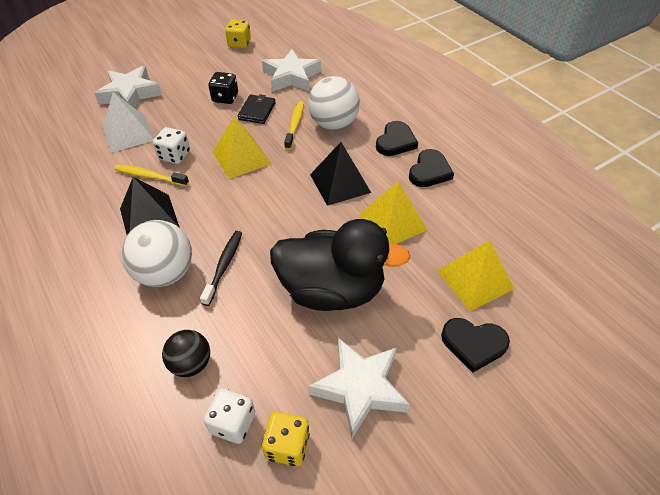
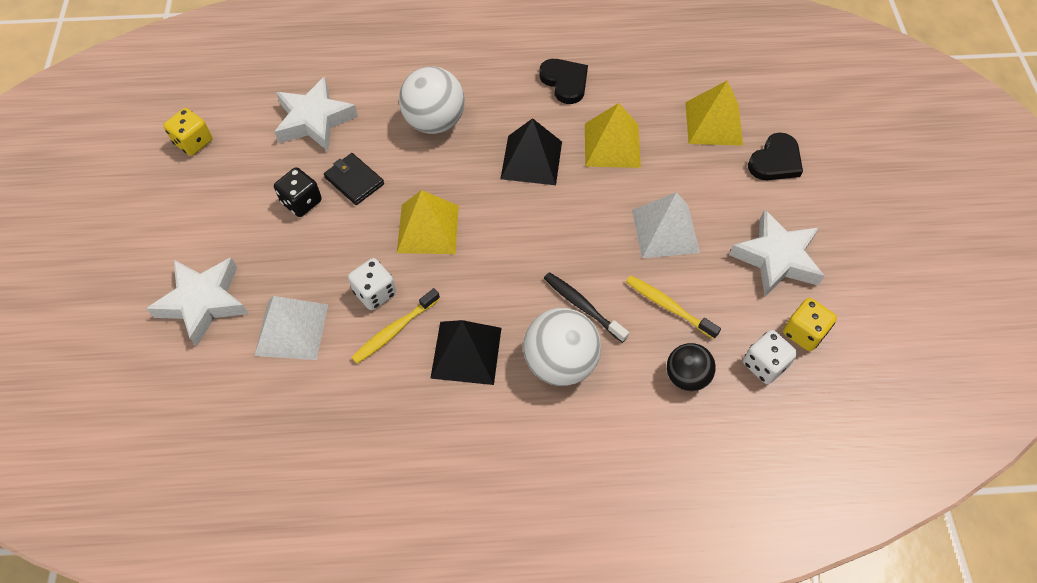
camera: 60 degrees left, 10 degrees up
black duck [270,219,410,311] -> white pyramid [632,192,700,258]
yellow toothbrush [284,101,304,150] -> yellow toothbrush moved to [626,275,721,339]
black heart [376,121,418,156] -> none

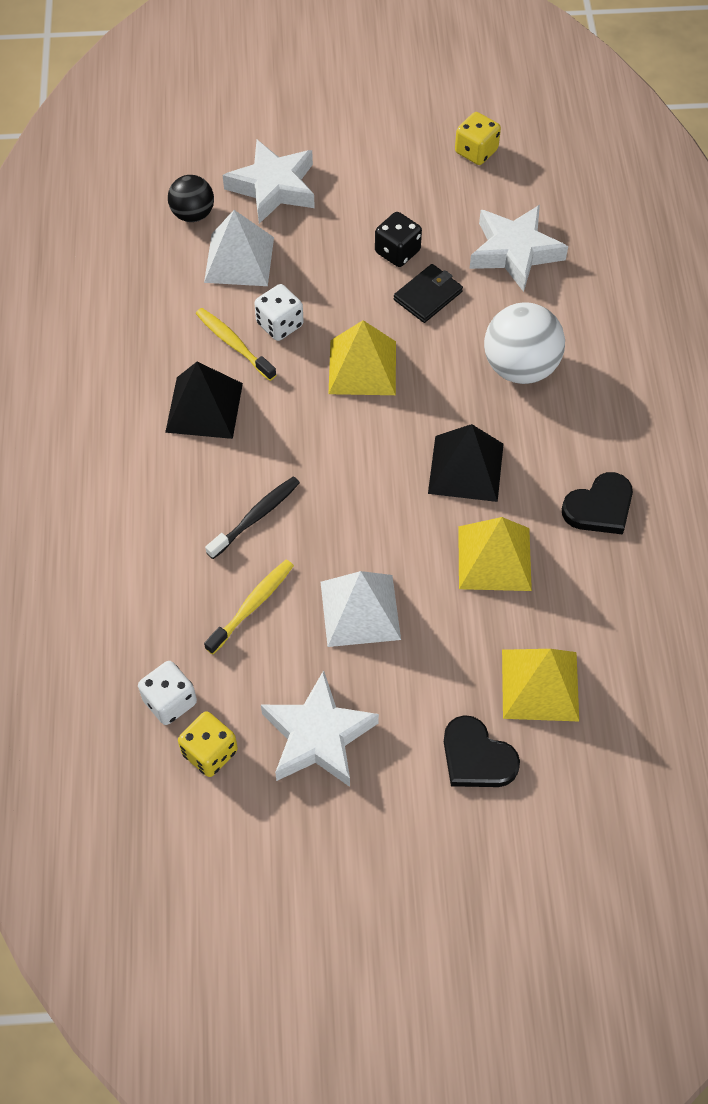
camera: 90 degrees right, 0 degrees up
white ball [523,308,601,386] -> none
black ball [667,343,716,391] -> black ball moved to [168,175,214,222]

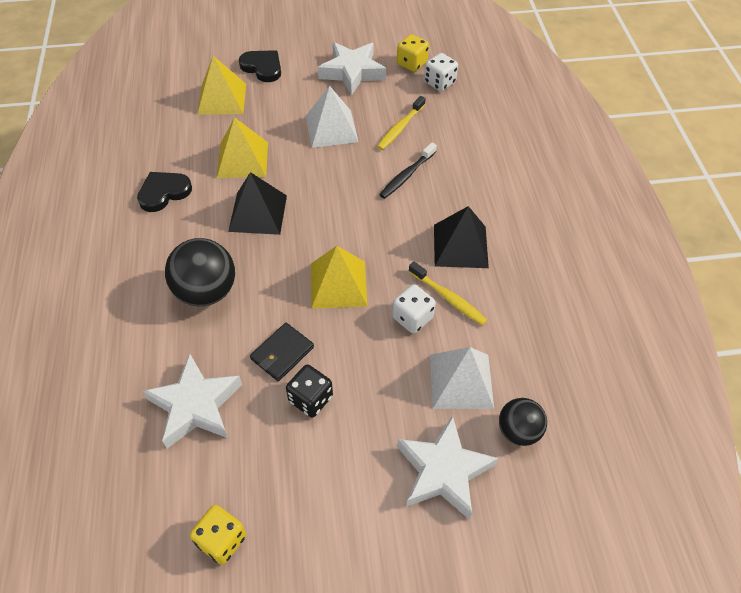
camera: 175 degrees right, 5 degrees down
white ball [484,302,565,384] -> black ball [165,238,235,306]

